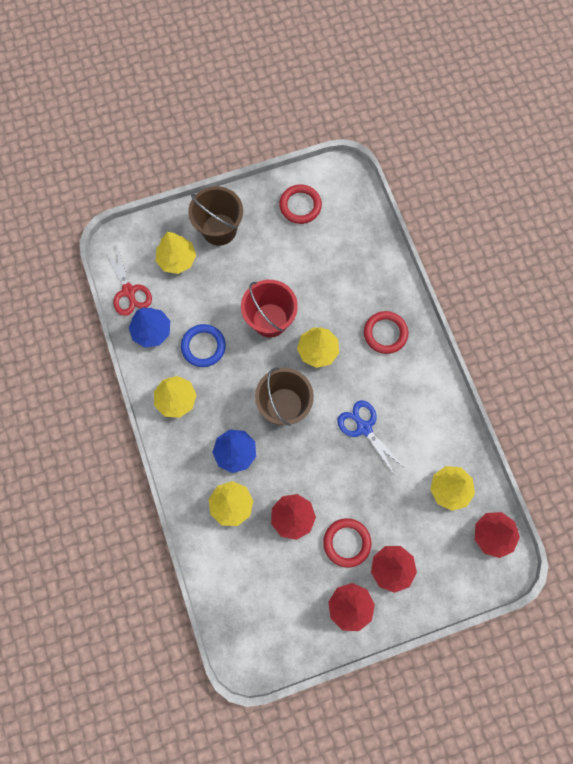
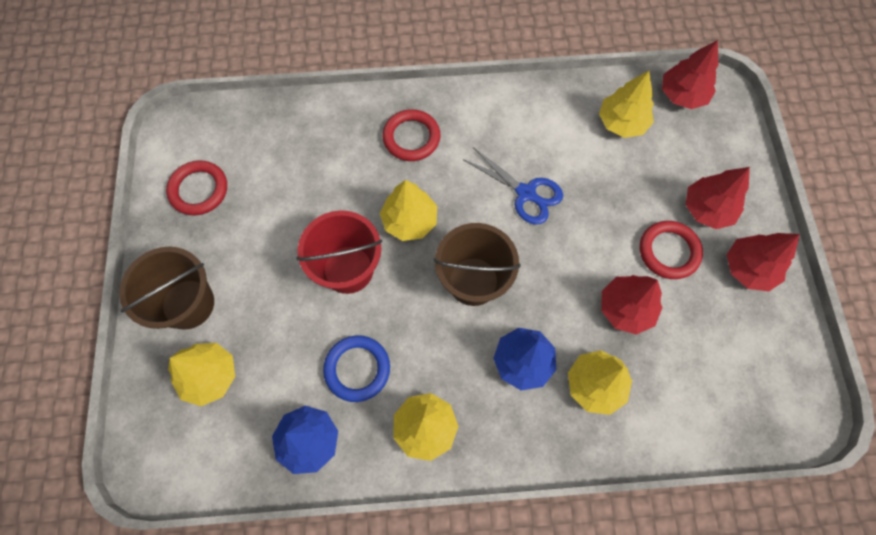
camera: 75 degrees left, 5 degrees down
red scissors [105,245,152,316] -> none
blue scissors [337,400,405,474] -> blue scissors turned 120 degrees counterclockwise [463,147,563,224]

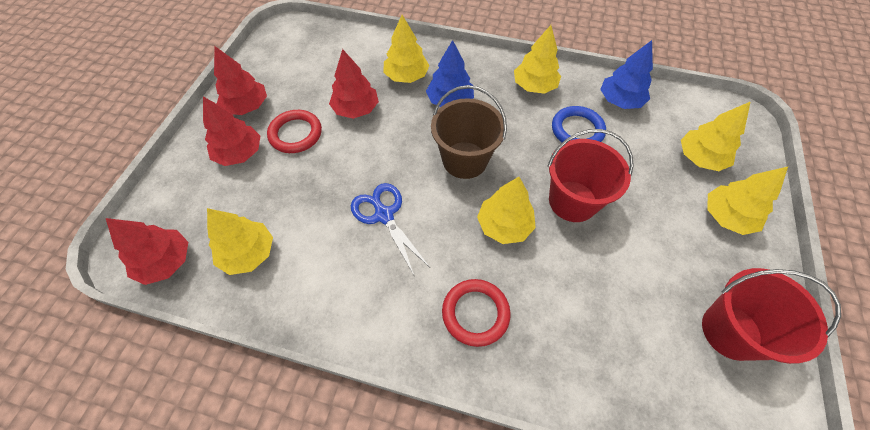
camera: 160 degrees left, 10 degrees down
brown bucket [119,247,214,330] -> yellow tree [708,167,788,235]
red ring [166,160,227,215] -> red bucket [702,268,841,364]

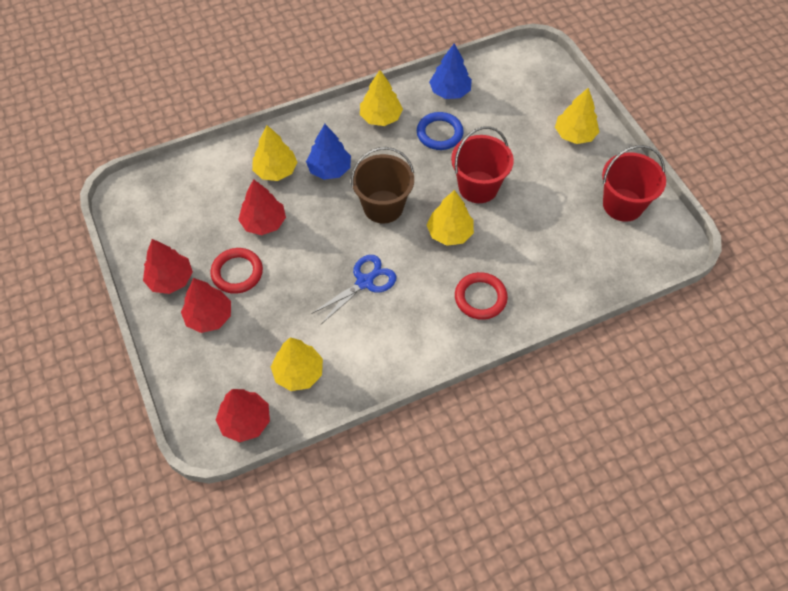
camera: 40 degrees left, 0 degrees up
blue scissors [351,183,429,275] -> blue scissors turned 120 degrees clockwise [311,255,397,324]
yellow tree [681,101,751,171] -> none

